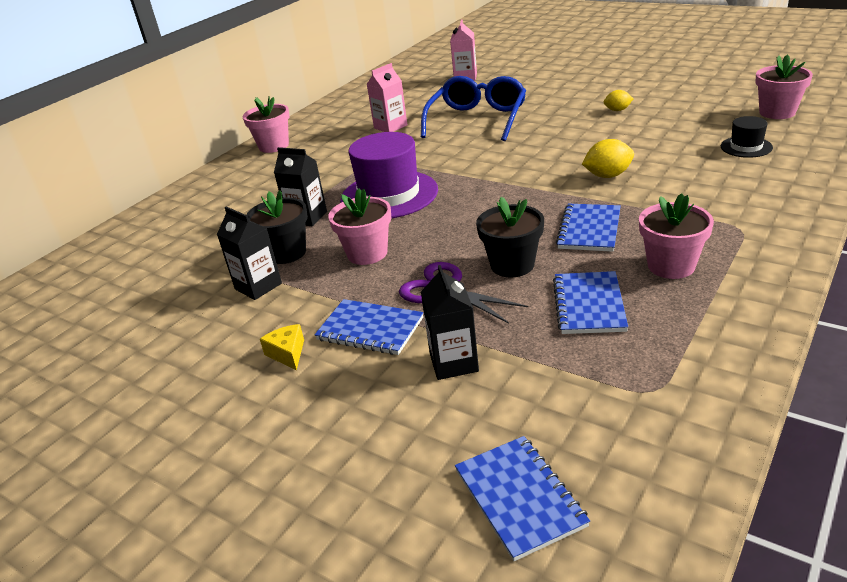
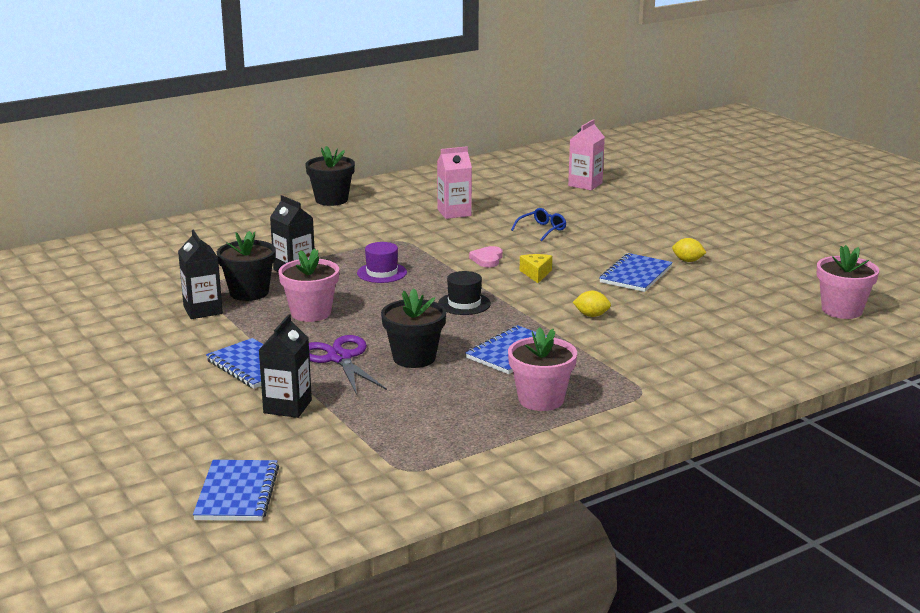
camera: 20 degrees right, 10 degrees down
pink flower pot [242,96,290,153] -> black flower pot [306,146,355,206]
yellow cheese [260,324,304,370] -> yellow cheese moved to [520,254,552,283]
purple hat [340,132,438,218] -> purple hat [357,242,407,283], size x0.49
blue glasses [421,76,526,141] -> blue glasses [511,208,566,241], size x0.42
blue notebook [553,271,628,334] -> blue notebook moved to [599,253,673,292]
yellow lemon [582,139,634,178] -> yellow lemon [573,291,611,317], size x0.64
black hat [721,116,773,158] -> black hat moved to [438,271,491,315]
none -> pink heart [469,246,503,267]

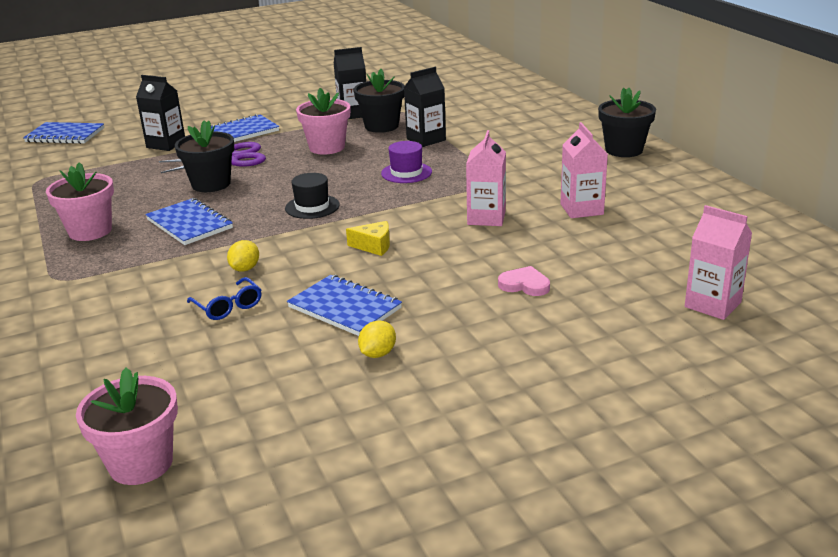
camera: 100 degrees right, 5 degrees up
pink heart [469,246,503,267] -> pink heart moved to [498,266,550,296]
blue glasses [511,208,566,241] -> blue glasses moved to [187,277,261,320]
none -> pink carton [466,130,506,226]

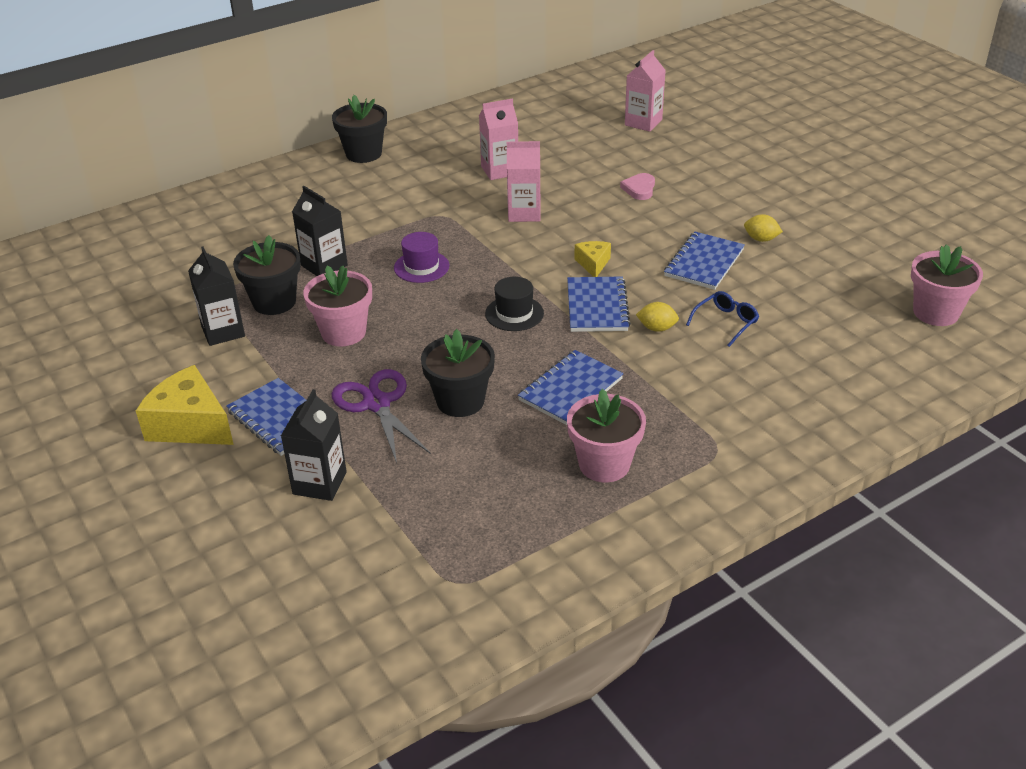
camera: 100 degrees left, 10 degrees up
blue notebook [23,122,104,144] -> blue notebook moved to [567,277,631,332]
none -> yellow cheese [136,365,234,445]

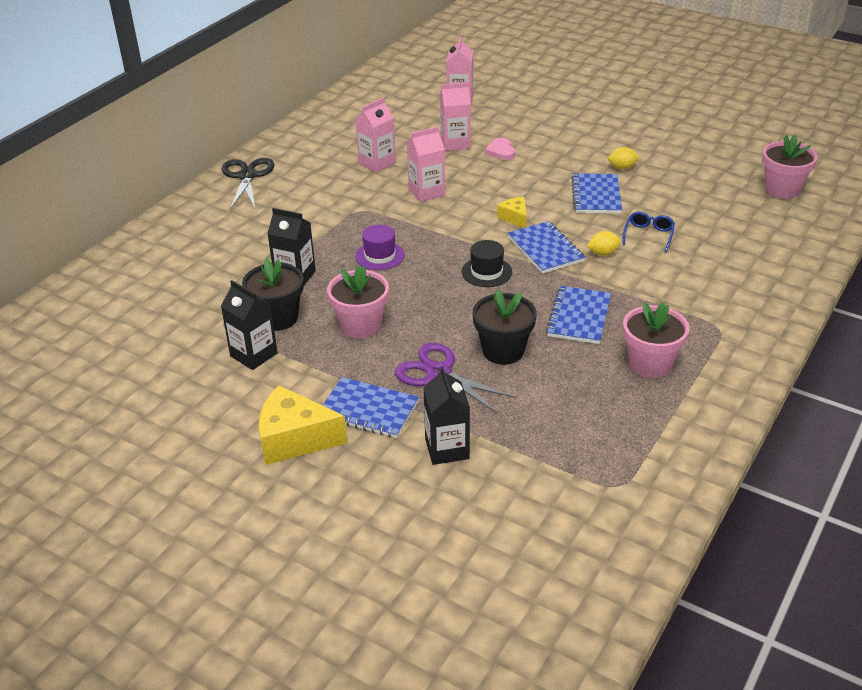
camera: 25 degrees left, 0 degrees up
black flower pot [332,95,387,163] -> black scissors [221,158,274,210]
none -> pink carton [440,82,471,151]

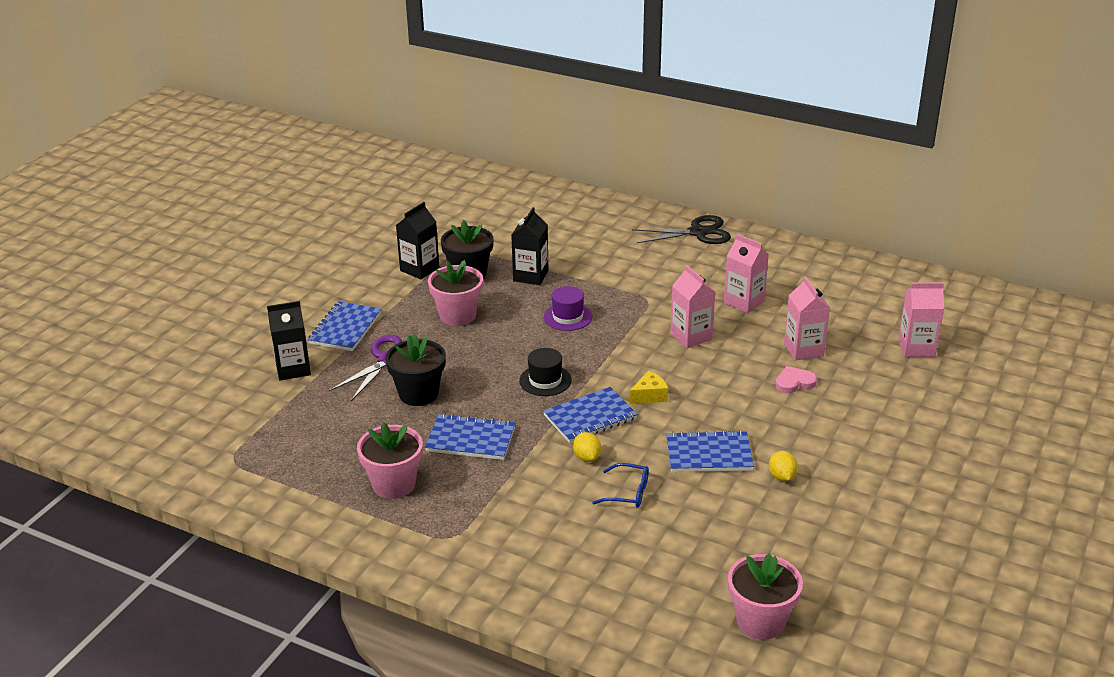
camera: 85 degrees right, 5 degrees down
yellow cheese [259,385,347,465] -> none

